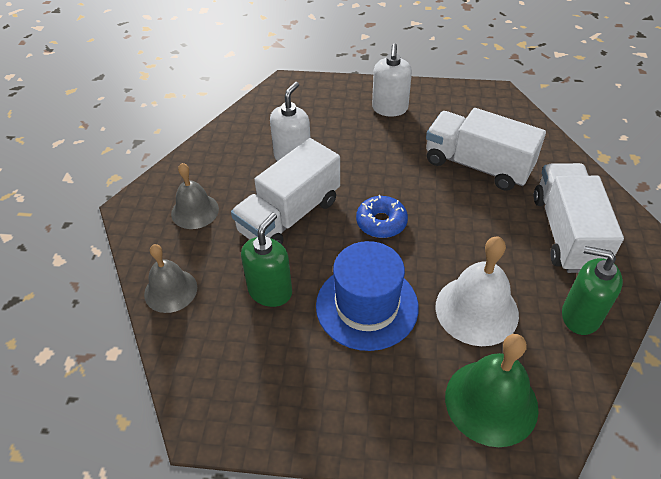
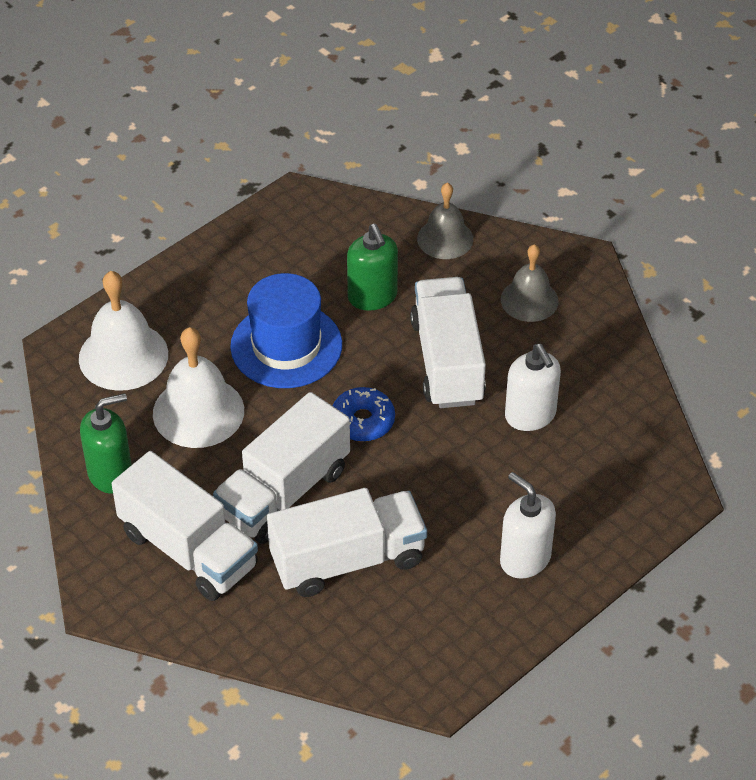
camera: 130 degrees right, 0 degrees up
green bell [445,334,539,447] -> white bell [79,271,168,391]
none -> white truck [213,392,350,544]

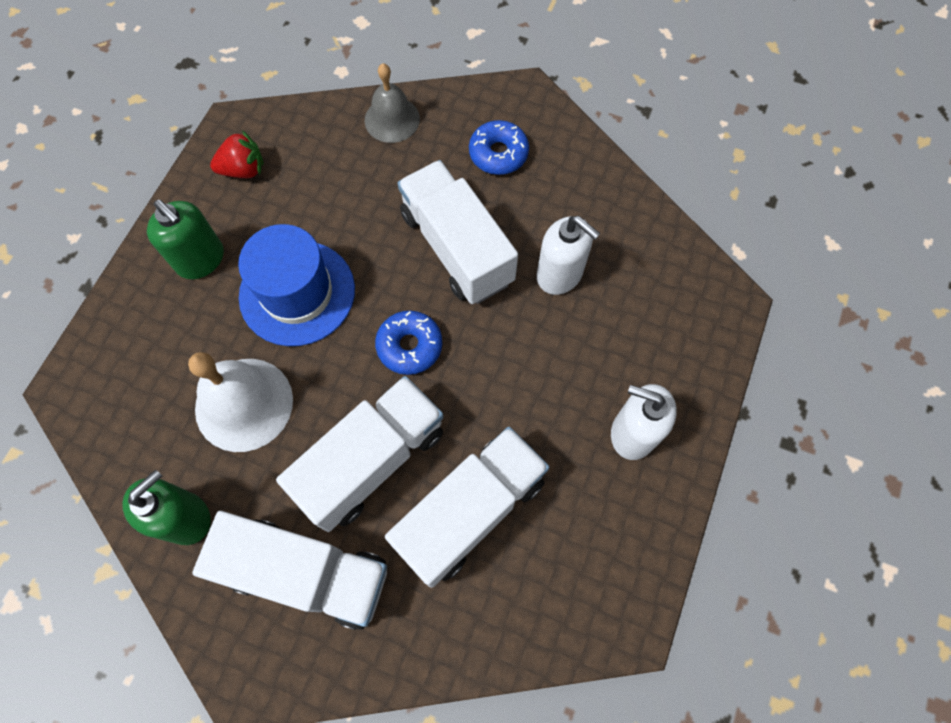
camera: 25 degrees left, 20 degrees up
white bell [79,271,168,391] -> none
white truck [213,392,350,544] -> white truck turned 150 degrees counterclockwise [276,376,444,532]
green soap dispenser [347,224,398,311] -> green soap dispenser moved to [147,200,224,279]
grey bell [501,244,559,322] -> blue donut [469,120,529,175]
none -> red strawberry [210,130,264,178]

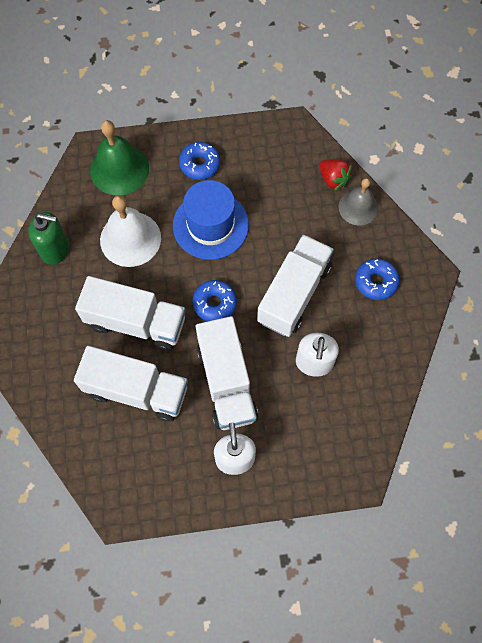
camera: 60 degrees right, 0 degrees up
green soap dispenser [147,200,224,279] -> blue donut [179,142,220,180]
white truck [192,511,387,630] -> white truck moved to [196,316,259,430]
red strawberry [210,130,264,178] -> red strawberry moved to [319,159,352,191]
none -> green bell [90,120,149,195]

